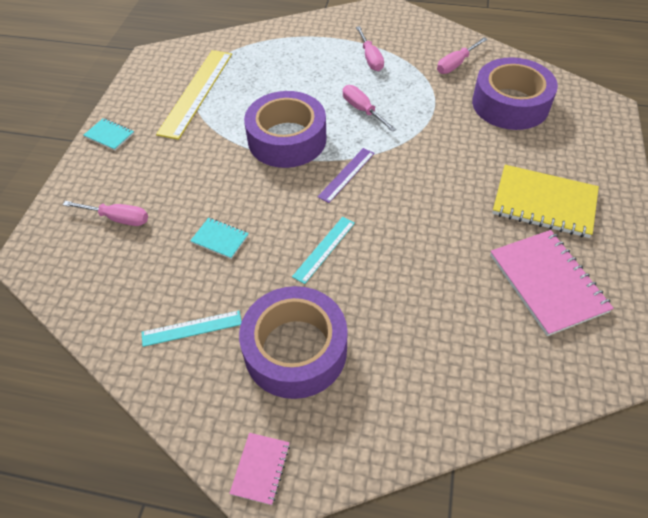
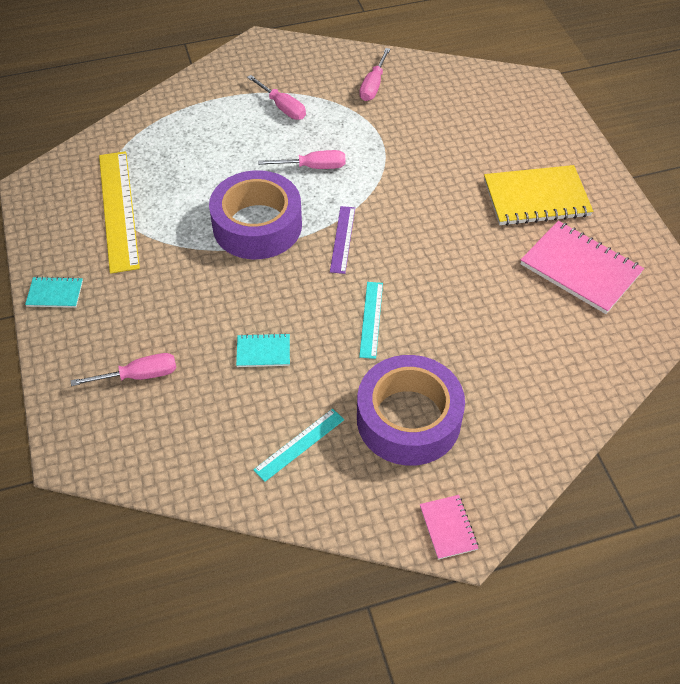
camera: 30 degrees left, 0 degrees up
pink screwdriver [343,85,396,132] -> pink screwdriver turned 150 degrees clockwise [258,150,346,169]
purple tape [472,57,558,130] -> none

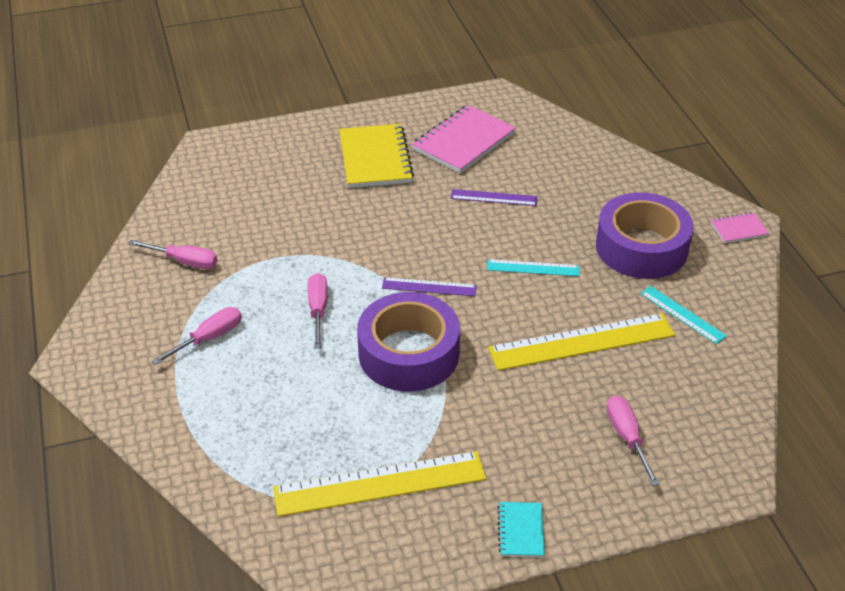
camera: 90 degrees left, 10 degrees down
turquoise notebook [236,333,290,367] -> yellow ruler [488,313,675,371]
none -> purple ruler [451,189,538,206]

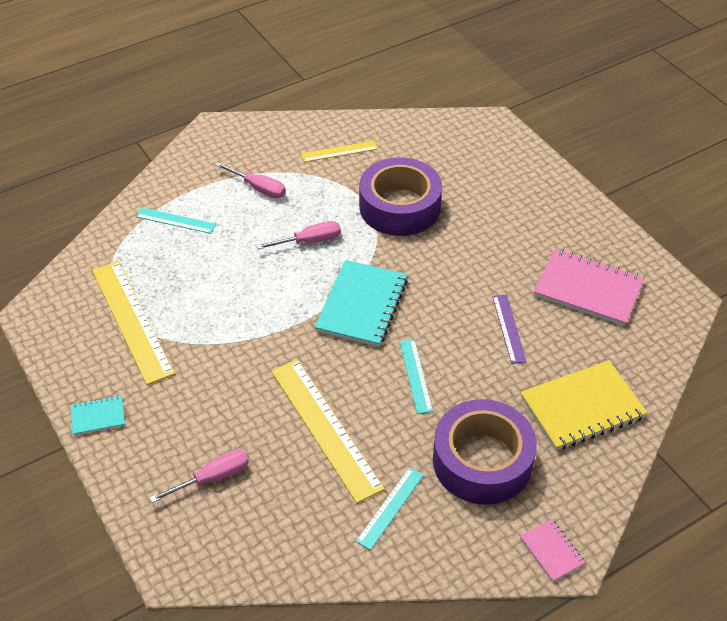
camera: 75 degrees right, 5 degrees up
pink screwdriver [128,240,217,269] -> yellow ruler [301,141,378,162]
yellow notebook [339,124,414,188] -> yellow notebook moved to [520,360,648,450]
purple tape [357,292,460,392] -> purple tape moved to [359,157,442,236]
purple ruler [382,277,477,296] -> turquoise notebook [314,260,408,347]
none -> turquoise ruler [136,208,216,234]

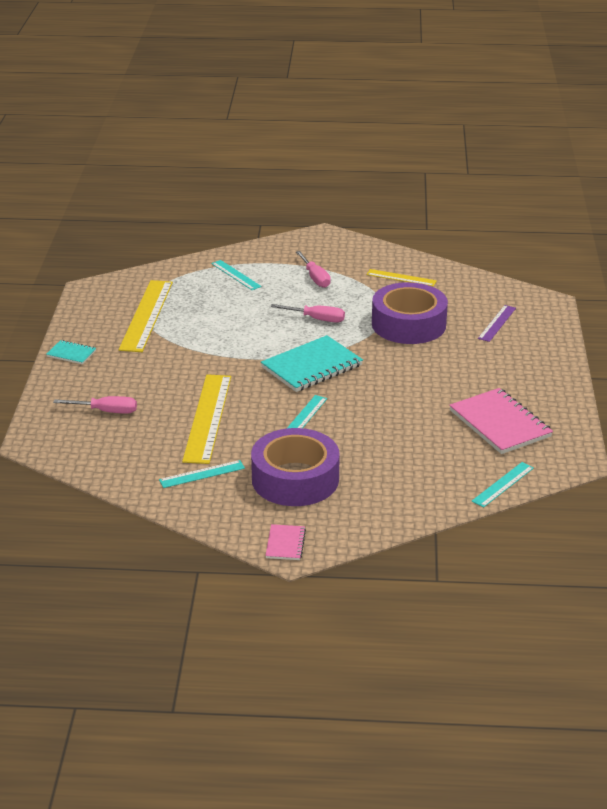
camera: 35 degrees right, 15 degrees down
purple ruler [492,294,527,364] -> purple ruler moved to [478,305,516,342]
yellow notebook [520,360,648,450] -> none
none -> turquoise ruler [472,462,534,508]

